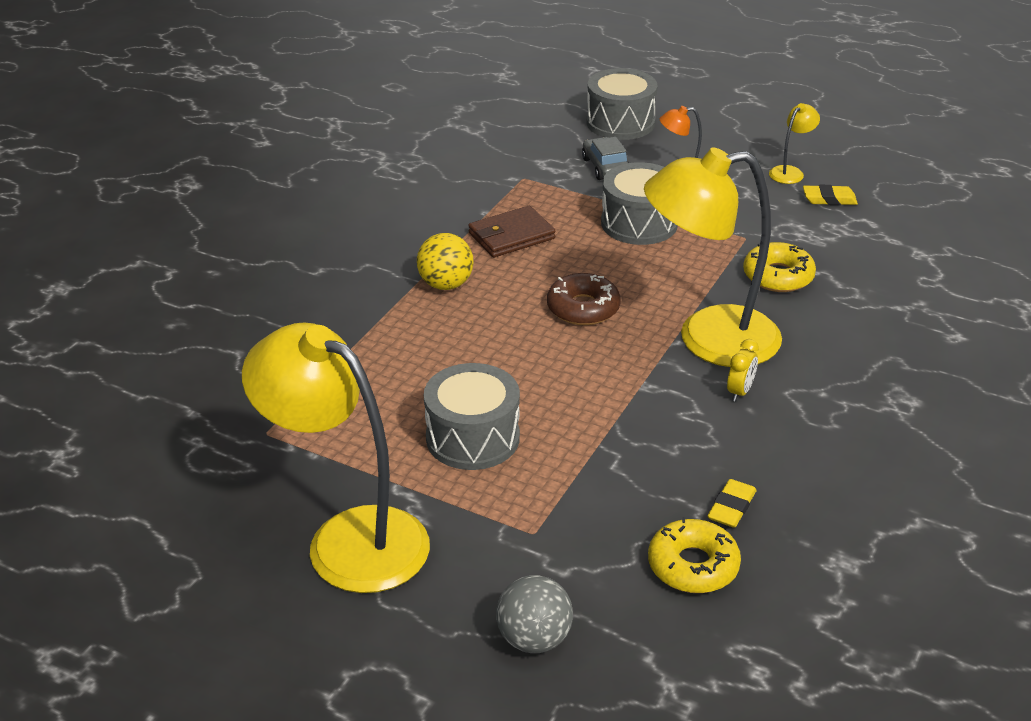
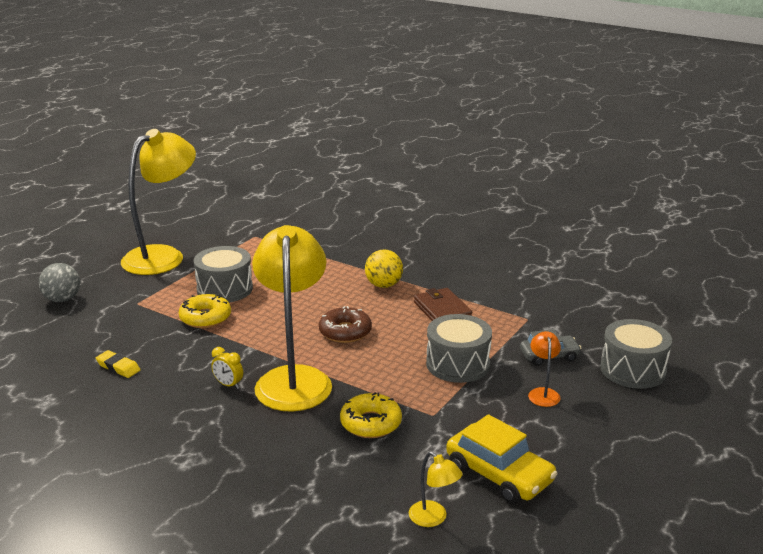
camera: 95 degrees right, 10 degrees down
yellow donut [648,517,741,593] -> yellow donut moved to [179,294,231,328]
yellow lamp [769,103,820,184] -> yellow lamp moved to [409,452,463,527]
yellow eraser [803,185,858,205] -> yellow car [446,414,558,504]

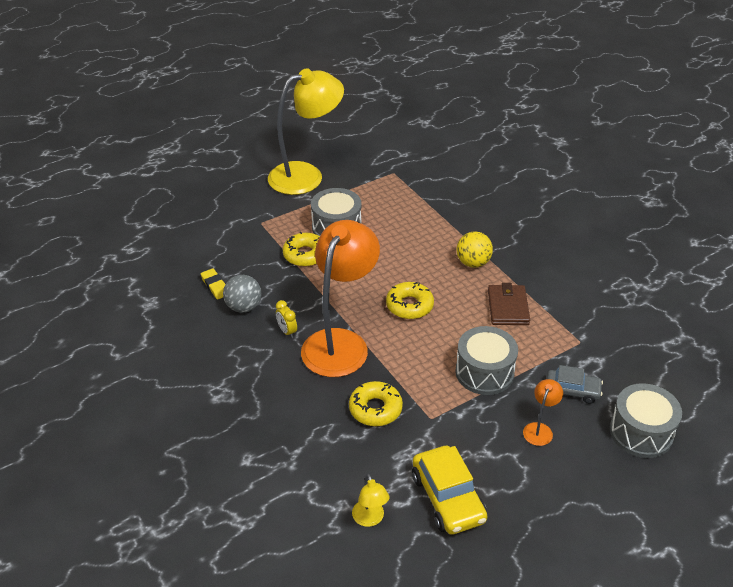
camera: 25 degrees right, 15 degrees up
grey ball [39,263,80,302] -> grey ball moved to [223,275,261,313]
yellow lamp [252,225,332,412] -> orange lamp [301,220,380,377]
brown donut [319,306,372,343] -> yellow donut [386,282,434,319]

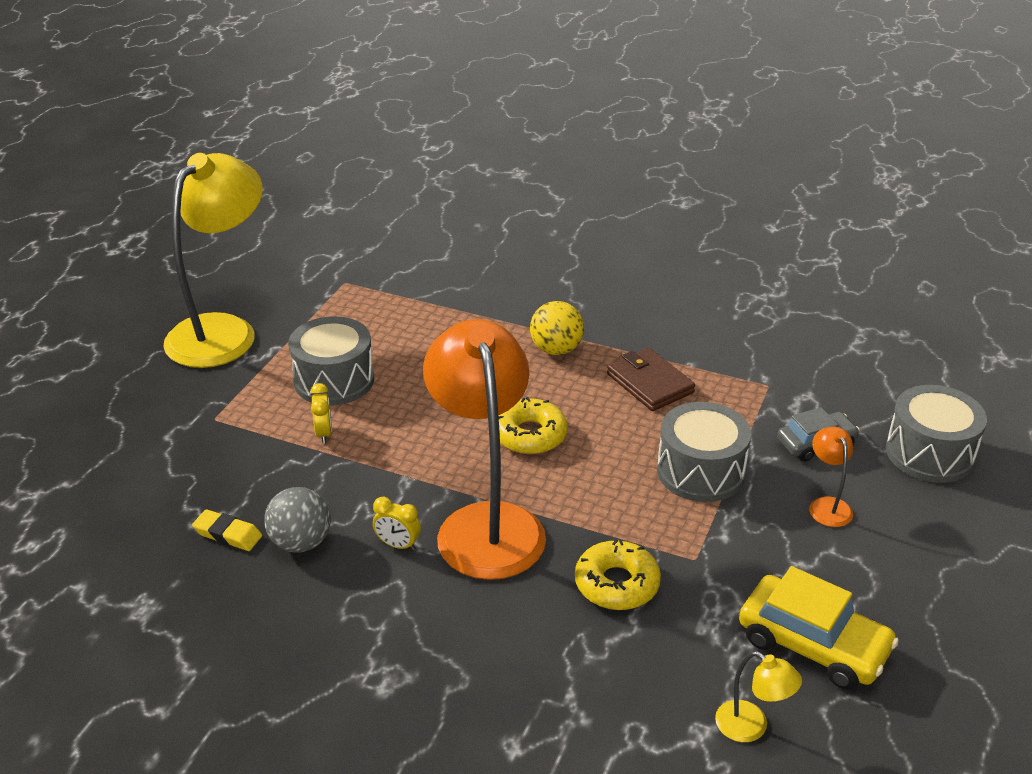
camera: 35 degrees left, 5 degrees down
yellow donut [283,232,320,267] -> yellow clock [310,383,332,444]

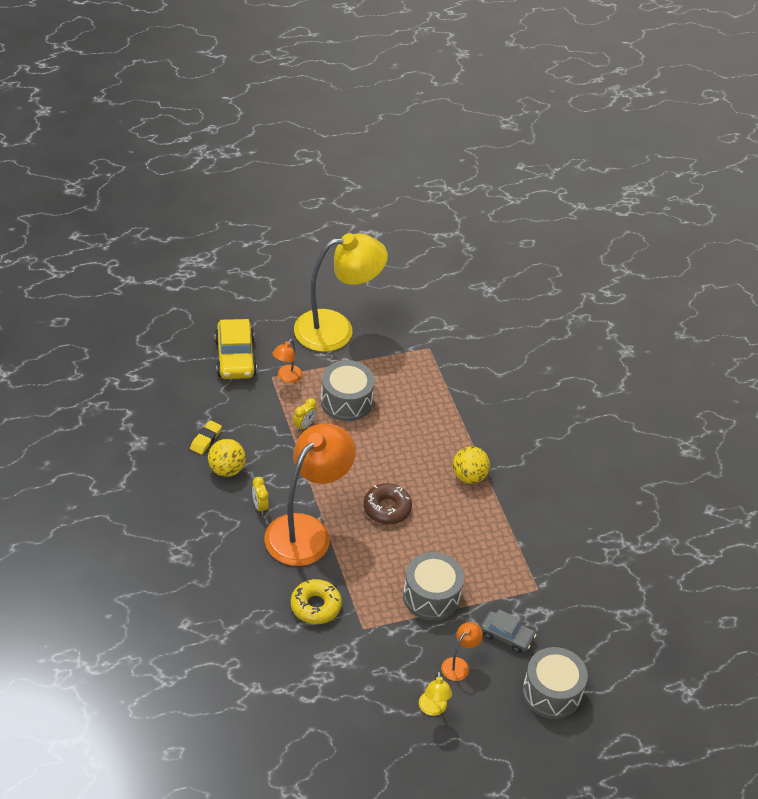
camera: 45 degrees right, 10 degrees up
yellow eraser [192,509,262,551] -> yellow eraser turned 45 degrees clockwise [190,420,222,455]
grey ball [264,487,331,553] -> yellow ball [208,439,246,477]
yellow donut [498,397,568,455] -> brown donut [363,483,412,524]
brown wallet [607,348,695,411] -> none
yellow lamp [715,651,802,742] -> yellow lamp moved to [419,671,452,716]
yellow car [739,566,899,690] -> yellow car moved to [215,319,257,379]
none -> orange lamp [272,339,302,383]

